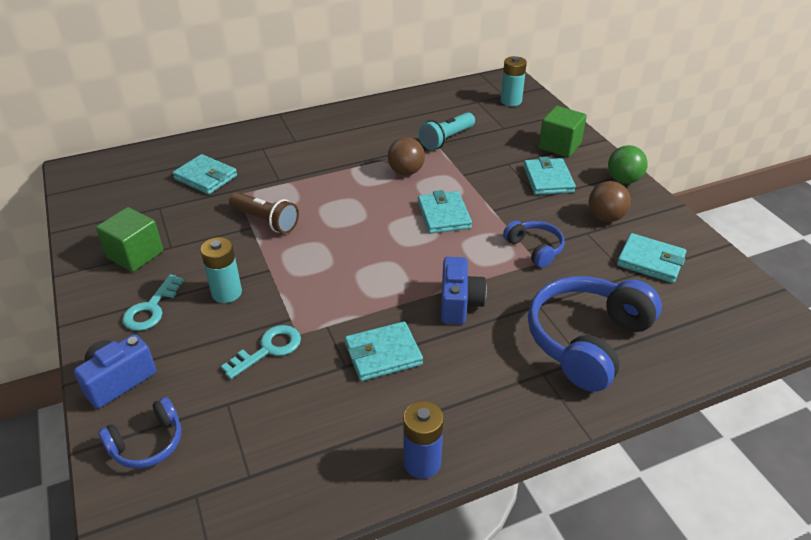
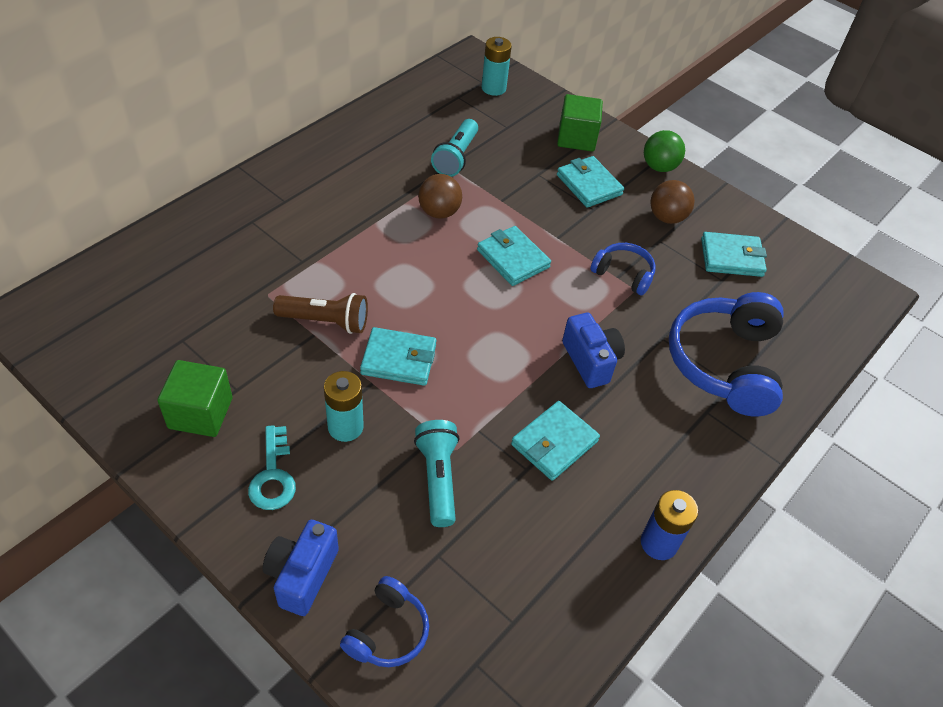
camera: 30 degrees left, 10 degrees up
turquoise wallet [173,154,237,194] -> turquoise wallet moved to [360,327,437,386]
turquoise key [221,325,301,379] -> turquoise flashlight [414,420,459,527]

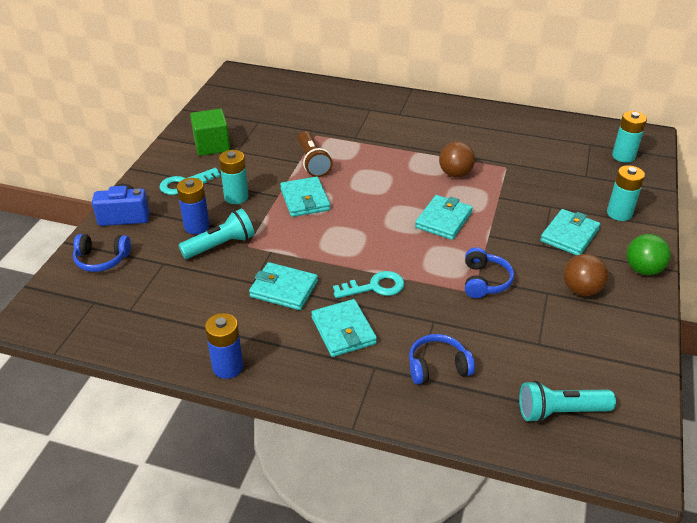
camera: 70 degrees right, 10 degrees down
turquoise flashlight [431,119,478,177] -> turquoise flashlight moved to [519,381,616,423]
green cube [557,94,603,151] -> turquoise battery [607,165,645,221]
blue camera [562,313,625,388] -> turquoise key [333,271,405,299]
blue headphones [669,292,784,416] -> blue headphones [409,334,475,384], size x0.51
turquoise wallet [701,232,767,277] -> turquoise wallet moved to [311,299,377,357]
none -> blue battery [177,178,210,234]

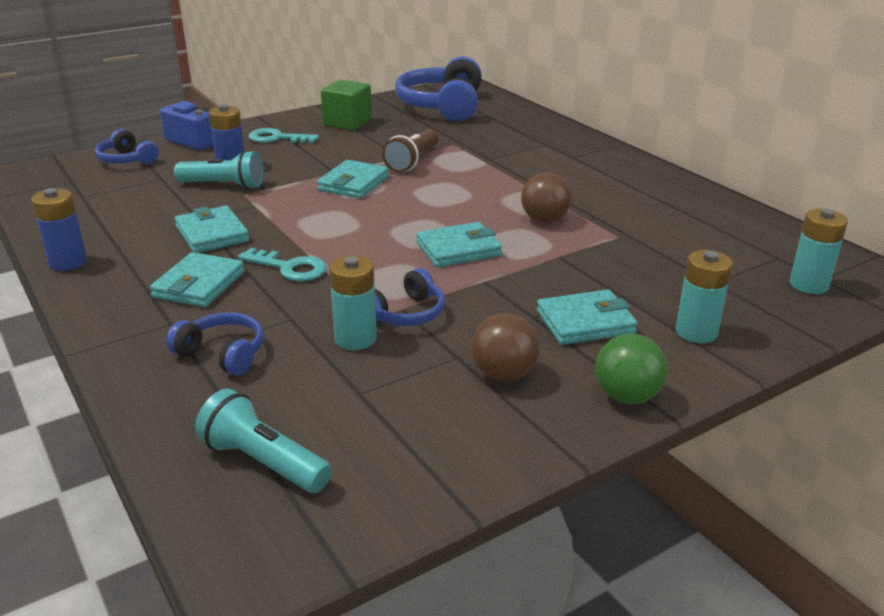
camera: 40 degrees right, 10 degrees down
turquoise battery [219,150,249,204] -> turquoise battery moved to [329,255,377,350]
none -> blue headphones [395,56,482,121]

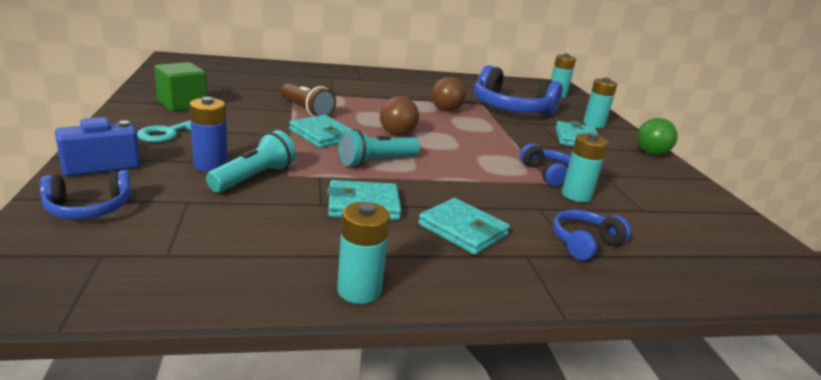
camera: 70 degrees left, 5 degrees down
blue battery [31,188,87,271] -> turquoise battery [337,202,390,304]
turquoise flashlight [195,389,332,493] -> turquoise flashlight moved to [339,129,420,167]
turquoise key [238,248,326,281] -> none
blue headphones [395,56,482,121] -> blue headphones moved to [474,65,563,115]
turquoise wallet [416,222,502,267] -> none
brown ball [471,313,539,381] -> brown ball moved to [380,96,419,136]

